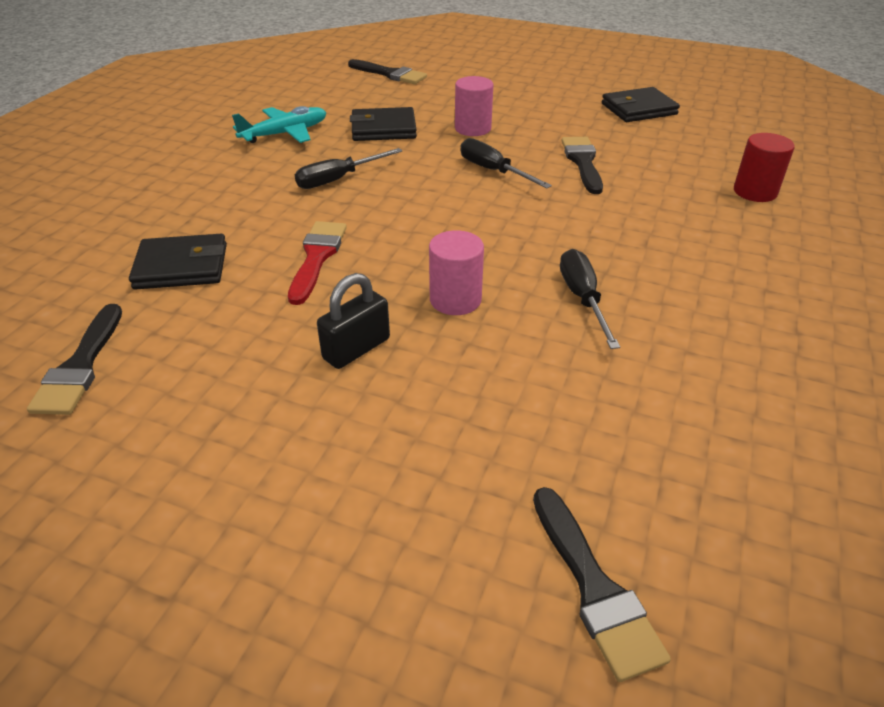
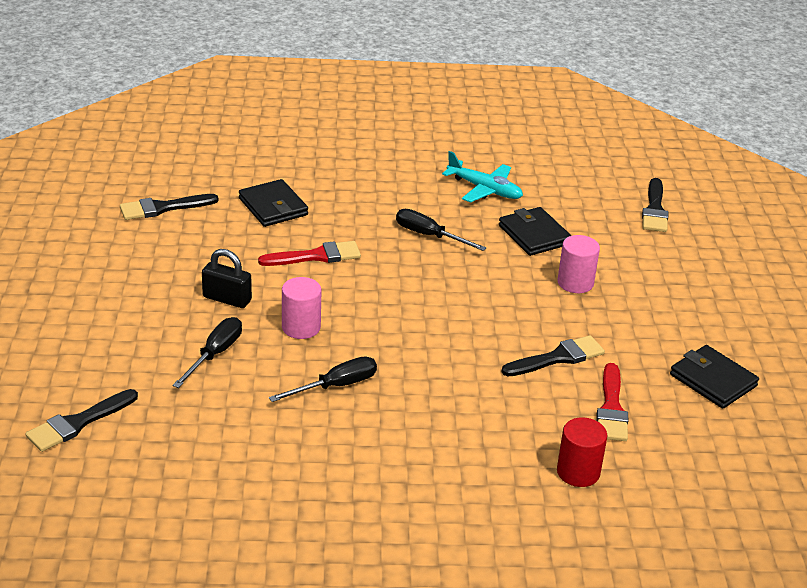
camera: 65 degrees right, 5 degrees down
black screwdriver [460,138,552,188] -> black screwdriver moved to [172,317,242,388]
none -> red brush [597,363,628,441]

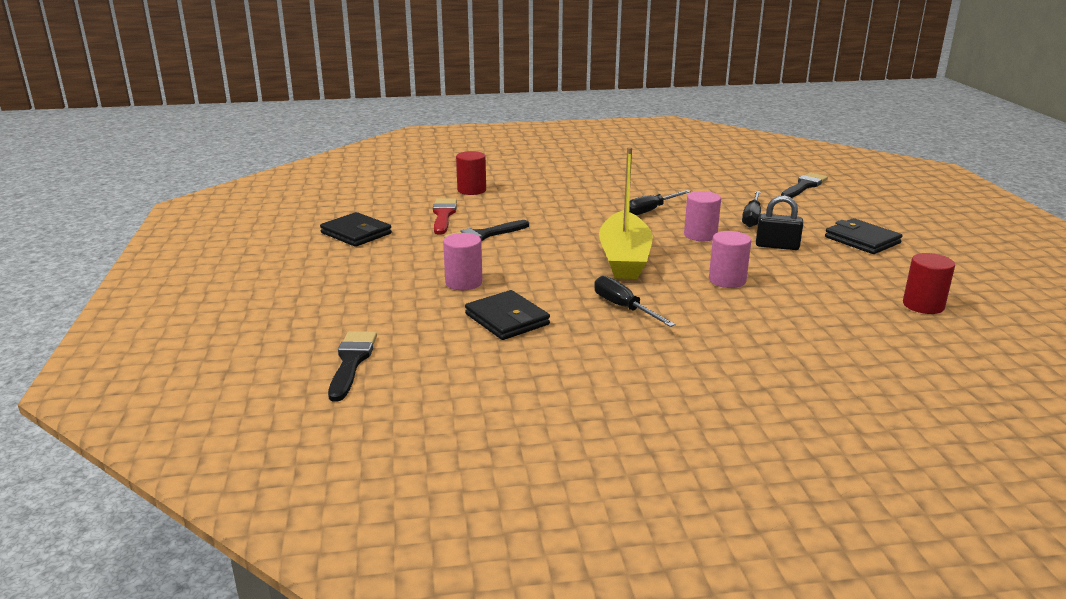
camera: 175 degrees right, 10 degrees down
black brush [120,194,219,220] -> red cylinder [903,253,955,314]
black wallet [239,179,308,227] -> black wallet moved to [825,218,902,254]
red brush [258,241,361,266] -> pink cylinder [709,231,751,288]
black screwdriver [396,209,486,251] -> black screwdriver turned 150 degrees counterclockwise [594,276,676,327]
turquoise plane [442,151,523,203] -> none
none -> yellow boat [599,147,653,279]

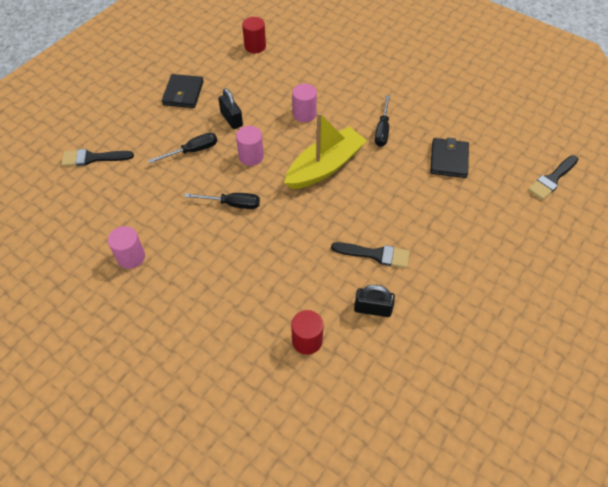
camera: 135 degrees left, 30 degrees up
black wallet [320,212,392,247] -> none
red brush [433,199,457,235] -> black padlock [354,285,395,317]
pink cylinder [443,233,482,290] -> pink cylinder moved to [108,226,145,269]

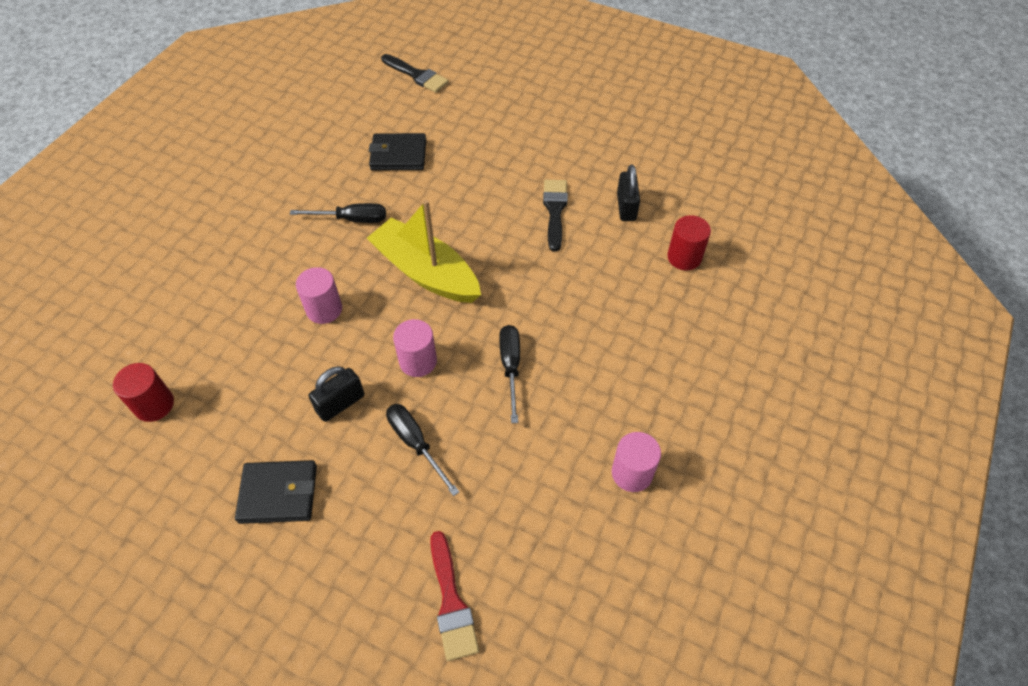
camera: 100 degrees left, 0 degrees up
black brush [61,149,134,166] -> red brush [430,531,479,661]

